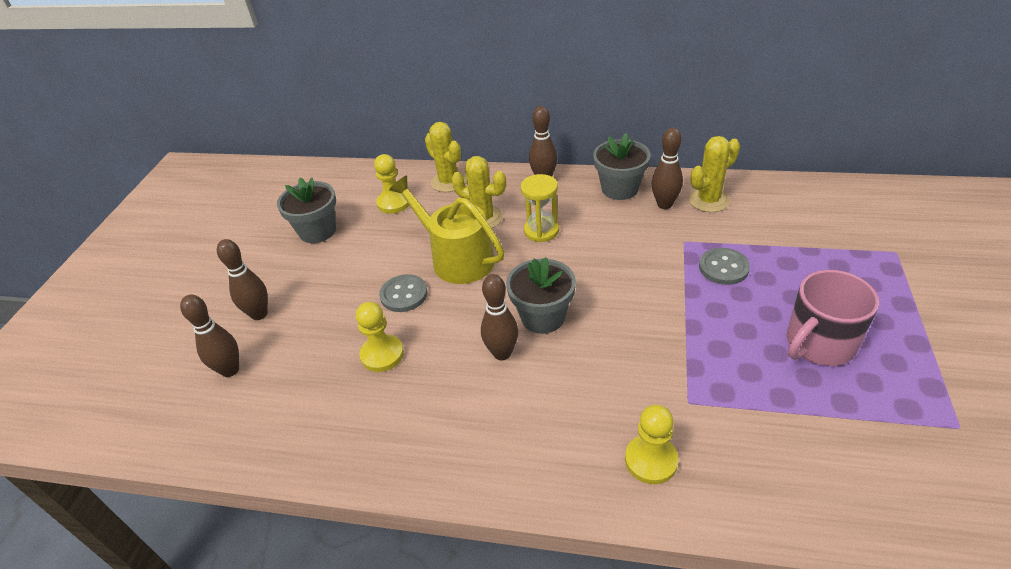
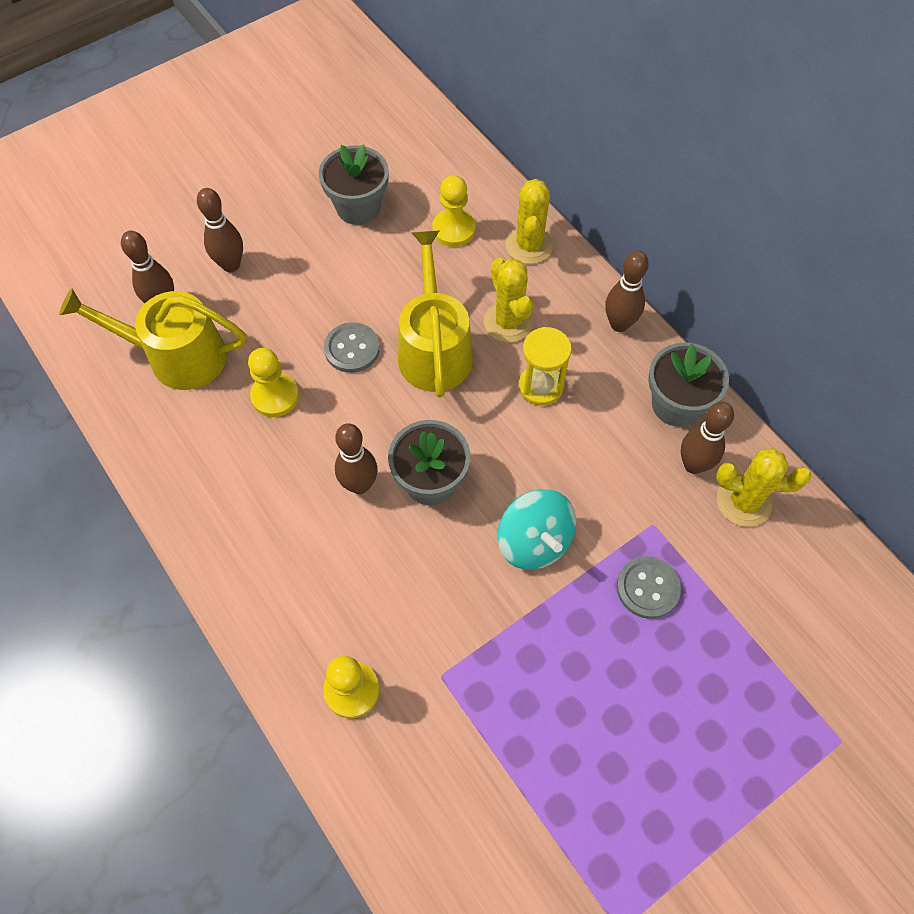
camera: 40 degrees right, 20 degrees up
pink mug [787,270,879,366] -> none
none -> yellow watering can [59,288,246,390]
none -> turquoise spinning top [498,489,576,570]

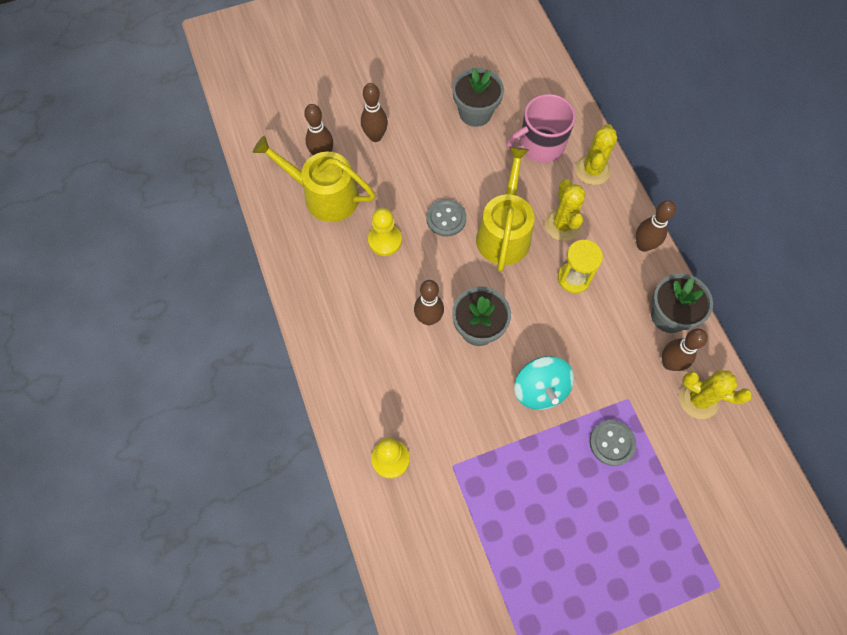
camera: 15 degrees right, 5 degrees up
yellow pawn [432,175,476,247] -> pink mug [506,94,576,163]

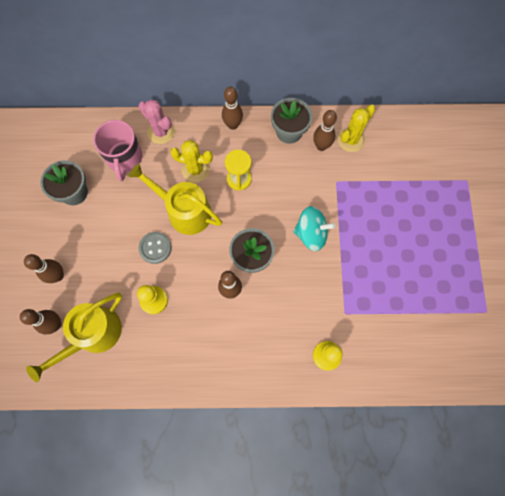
camera: 70 degrees left, 5 degrees up
yellow cactus [575,124,617,185] -> pink cactus [138,99,175,144]
grey button [590,420,636,466] -> none

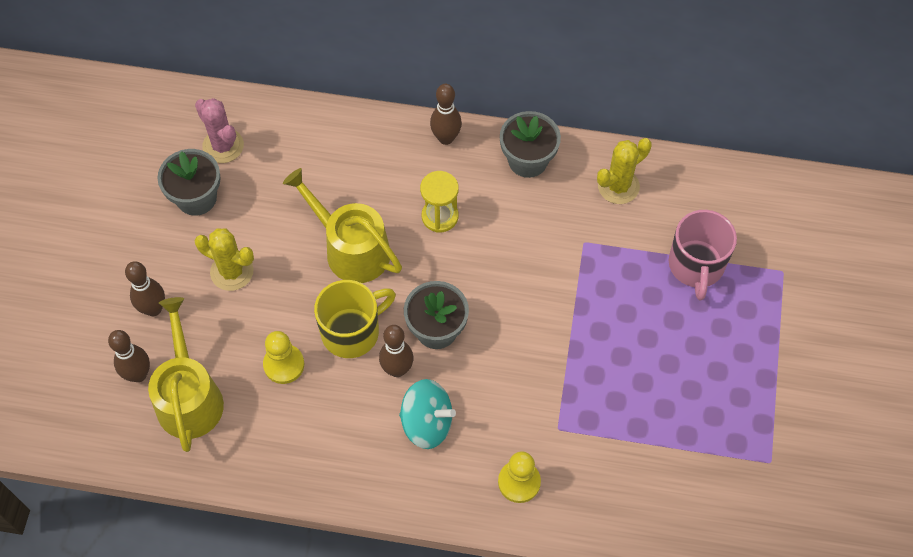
camera: 10 degrees right, 10 degrees down
yellow watering can [26,292,122,382] -> yellow watering can turned 120 degrees clockwise [148,297,224,452]
pink mug [93,120,142,181] -> pink mug moved to [669,210,737,300]
pink cactus [138,99,175,144] -> pink cactus moved to [195,98,244,163]
grey button [139,232,171,264] -> none
yellow cactus [170,140,213,182] -> yellow cactus moved to [194,228,254,291]
turquoise spinning top [293,206,335,251] -> turquoise spinning top moved to [399,379,456,449]
brown bowling pin [313,110,337,151] -> none
none -> yellow mug [314,280,396,358]

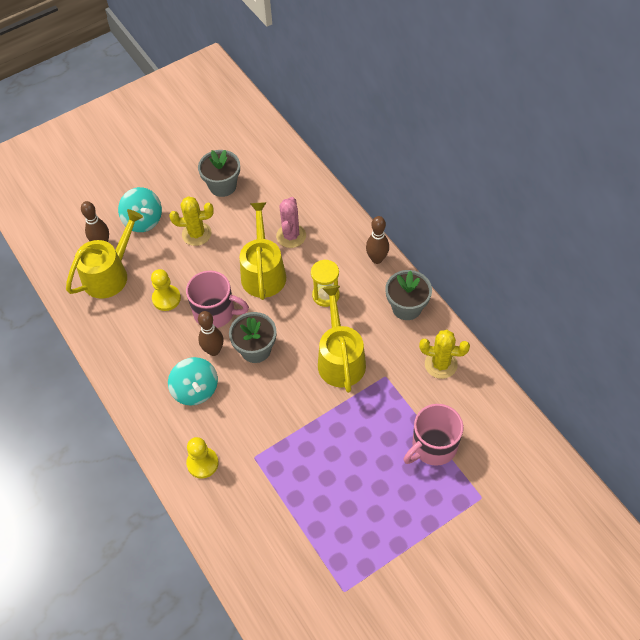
camera: 50 degrees right, 5 degrees down
brown bowling pin [125,261,165,316] -> turquoise spinning top [118,187,162,232]
yellow cactus [194,228,254,291] -> yellow cactus turned 75 degrees counterclockwise [169,196,214,246]
pink cactus [195,98,244,163] -> pink cactus moved to [276,197,306,248]
yellow mug [314,280,396,358] -> pink mug [186,271,249,328]
none -> yellow watering can [318,286,366,393]

